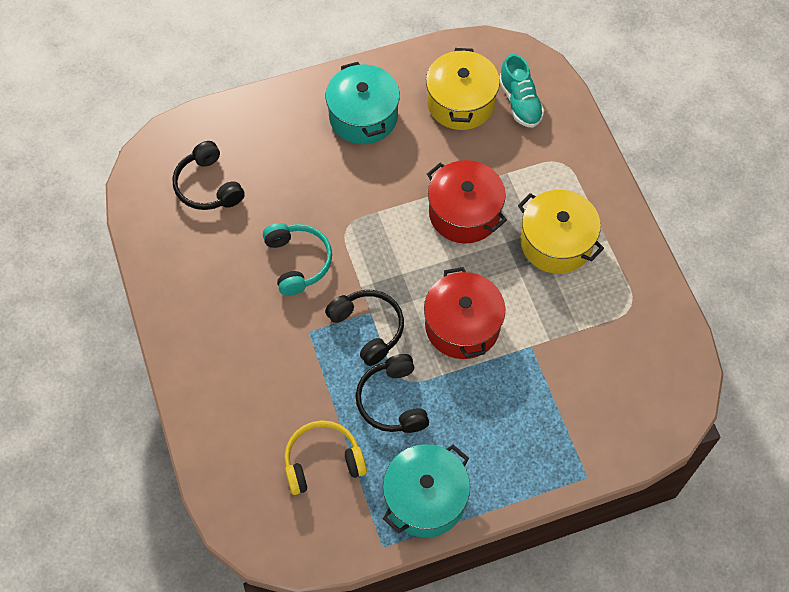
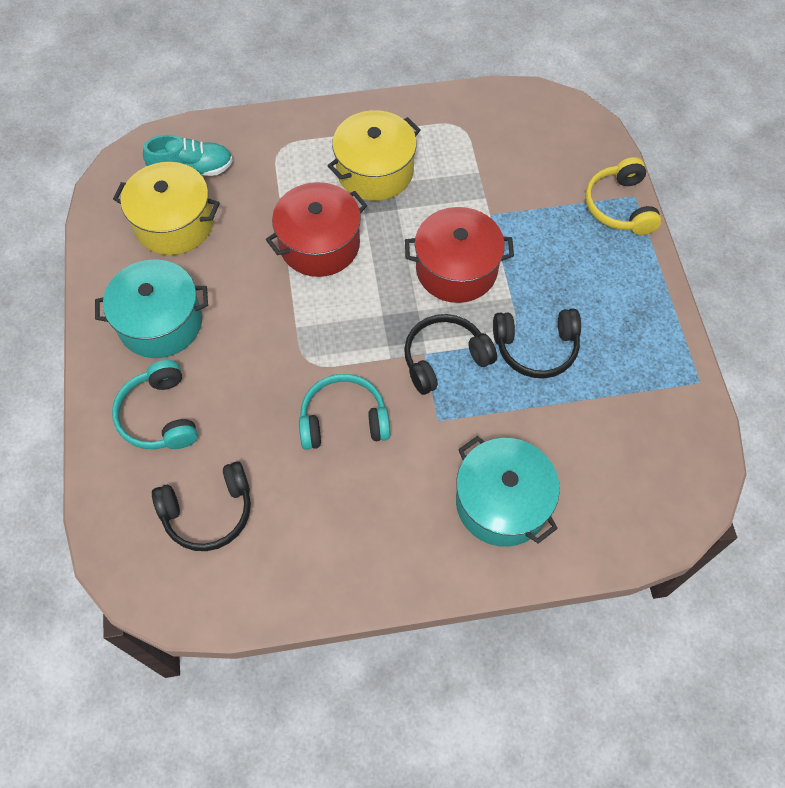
camera: 80 degrees left, 0 degrees up
yellow headphones [284,420,367,495] -> yellow headphones moved to [585,157,662,235]
turquoise pot [383,444,470,538] -> turquoise pot moved to [456,436,560,547]
none -> turquoise headphones [112,360,198,449]

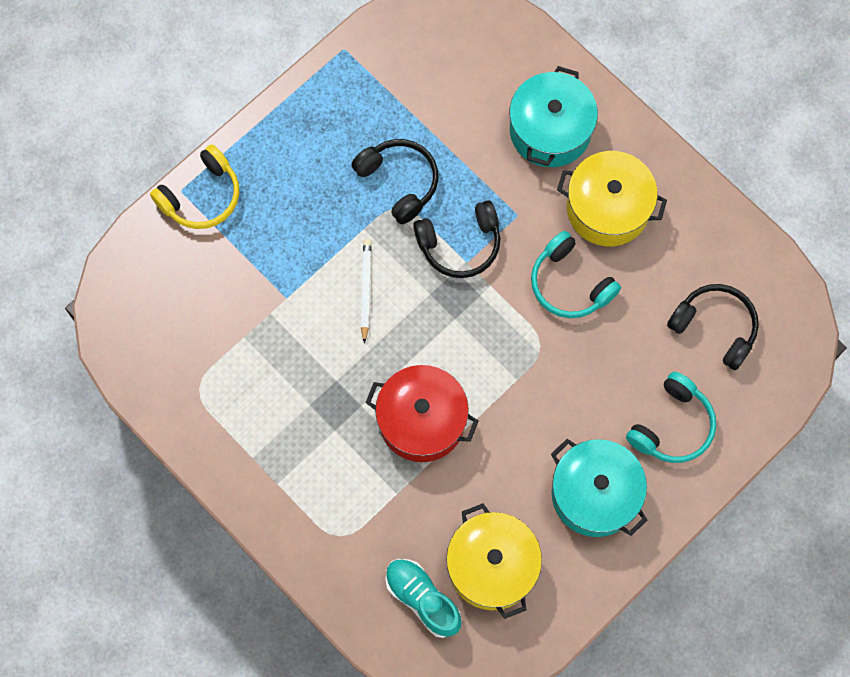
camera: 125 degrees left, 10 degrees up
yellow pot [328,110,420,201] -> yellow pot moved to [557,151,667,246]
black headphones [404,314,497,395] -> black headphones turned 45 degrees counterclockwise [413,200,500,278]
red pot [405,207,514,303] -> white pencil [361,239,372,344]

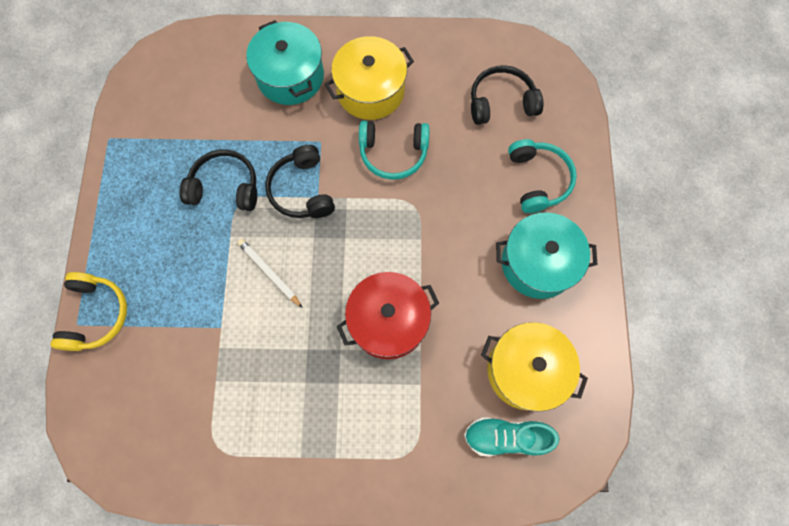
camera: 45 degrees left, 0 degrees up
black headphones [413,200,500,278] -> black headphones turned 135 degrees clockwise [265,145,335,218]

